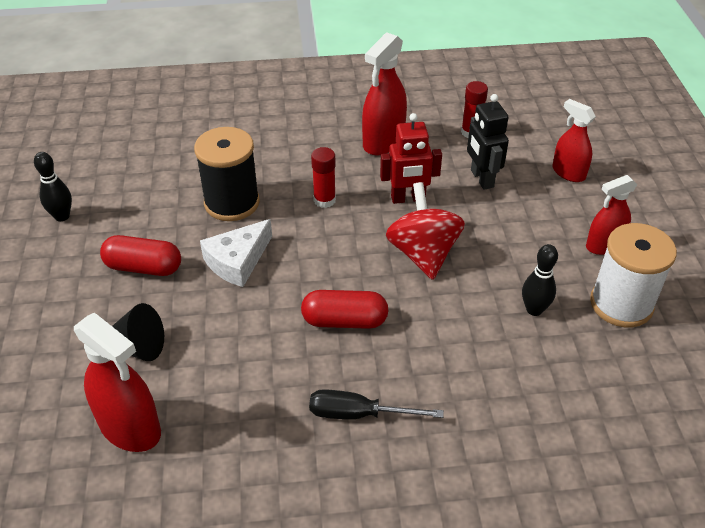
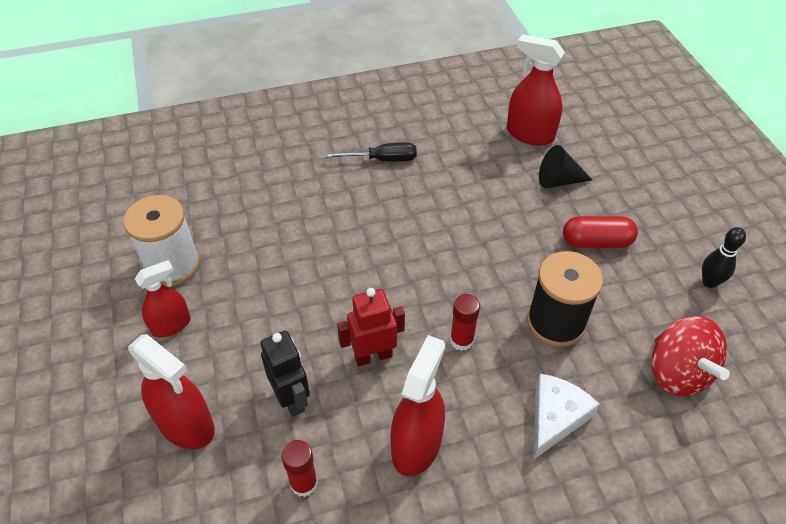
camera: 170 degrees right, 5 degrees up
white cheese [200,219,272,287] -> white cheese moved to [533,374,600,460]
red capsule [301,290,389,329] -> none
red spinning top [386,182,465,280] -> red spinning top moved to [652,316,730,396]
black bowling pin [522,244,558,316] -> none
red spray bottle [552,99,596,182] -> red spray bottle [128,334,215,449], size x1.52

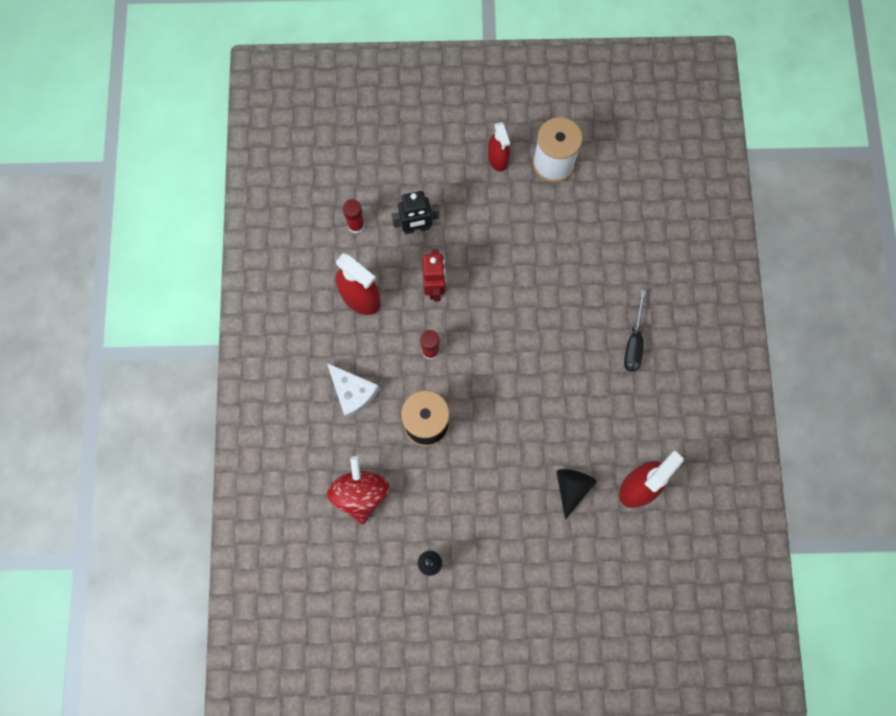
camera: 105 degrees right, 25 degrees up
red spray bottle [128,334,215,449] -> none
red capsule [563,216,638,248] -> none
red spinning top [652,316,730,396] -> red spinning top turned 90 degrees clockwise [327,456,389,524]

